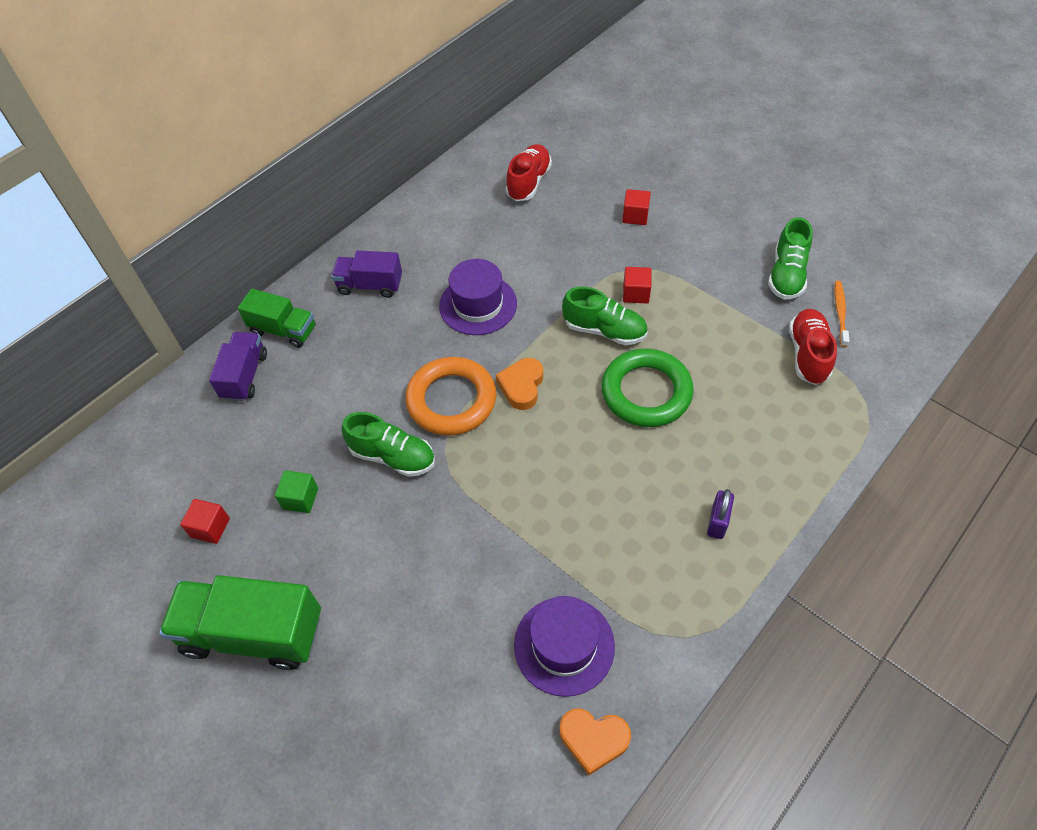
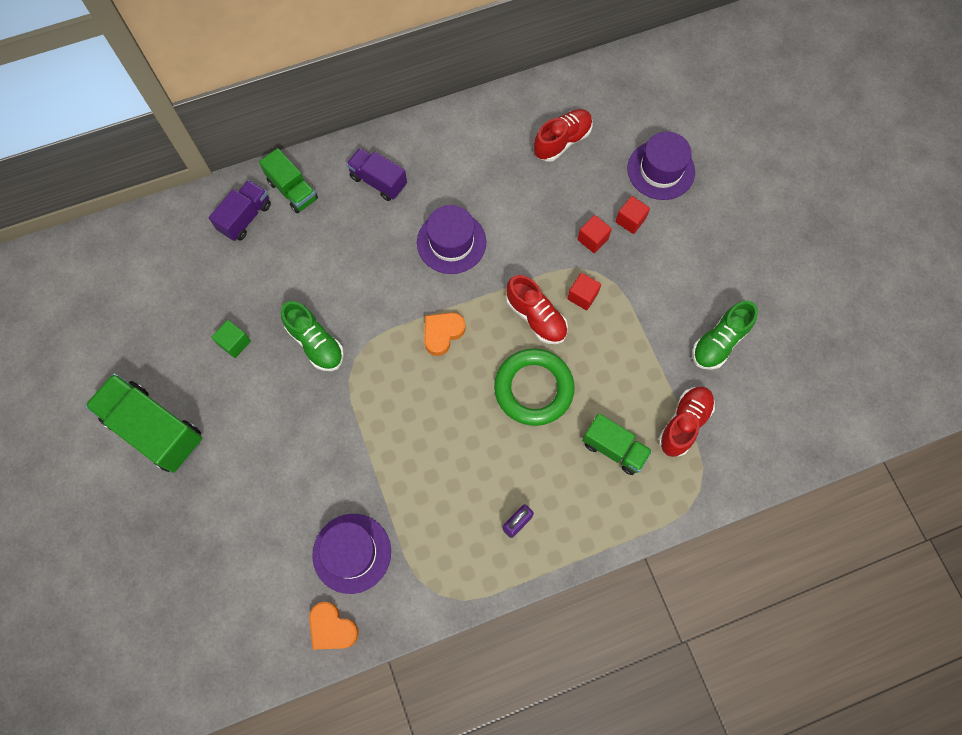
camera: 25 degrees right, 15 degrees up
red cube [180,499,230,544] -> red cube moved to [578,215,612,253]
orange ring [405,357,496,436] -> none
green shoe [562,287,647,345] -> red shoe [506,275,568,344]
orange toothbrush [835,281,850,347] -> none
none -> green truck [582,413,652,475]
none -> purple hat [628,132,695,200]

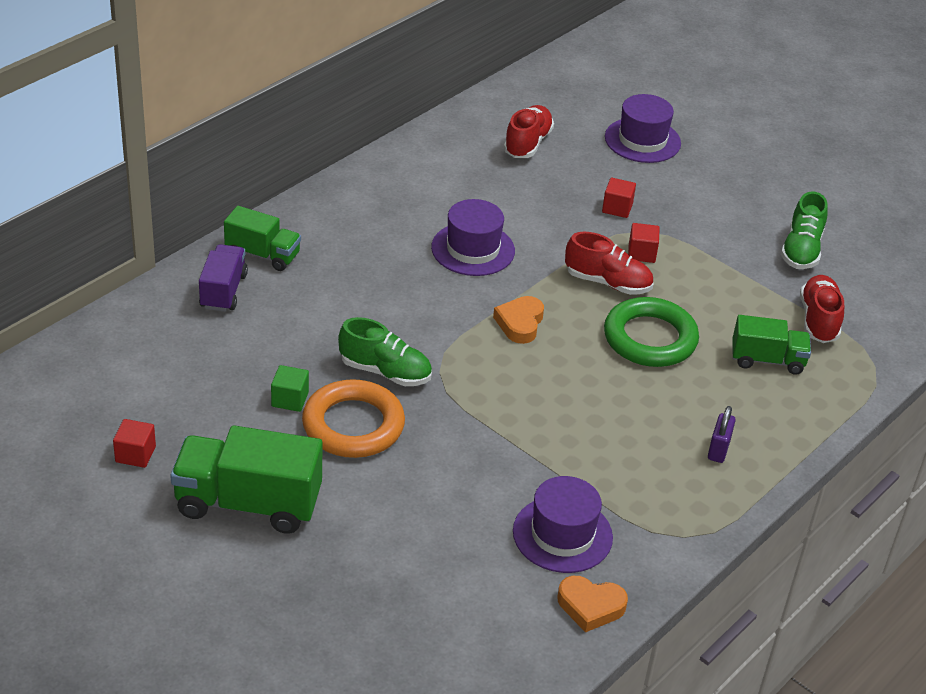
camera: 30 degrees left, 30 degrees down
purple truck [346,148,407,201] -> none
red cube [616,196,650,234] -> red cube moved to [113,419,156,468]
none -> orange ring [302,379,405,458]

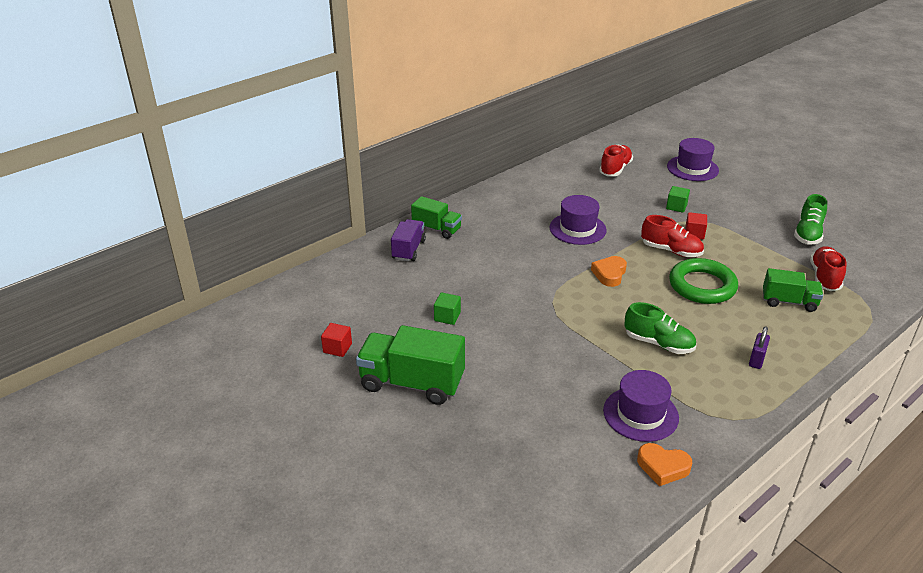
camera: 10 degrees right, 5 degrees down
orange ring [302,379,405,458] -> none
green shoe [338,317,432,386] -> green shoe moved to [624,302,696,354]
red cube [602,178,636,218] -> green cube [666,186,690,213]

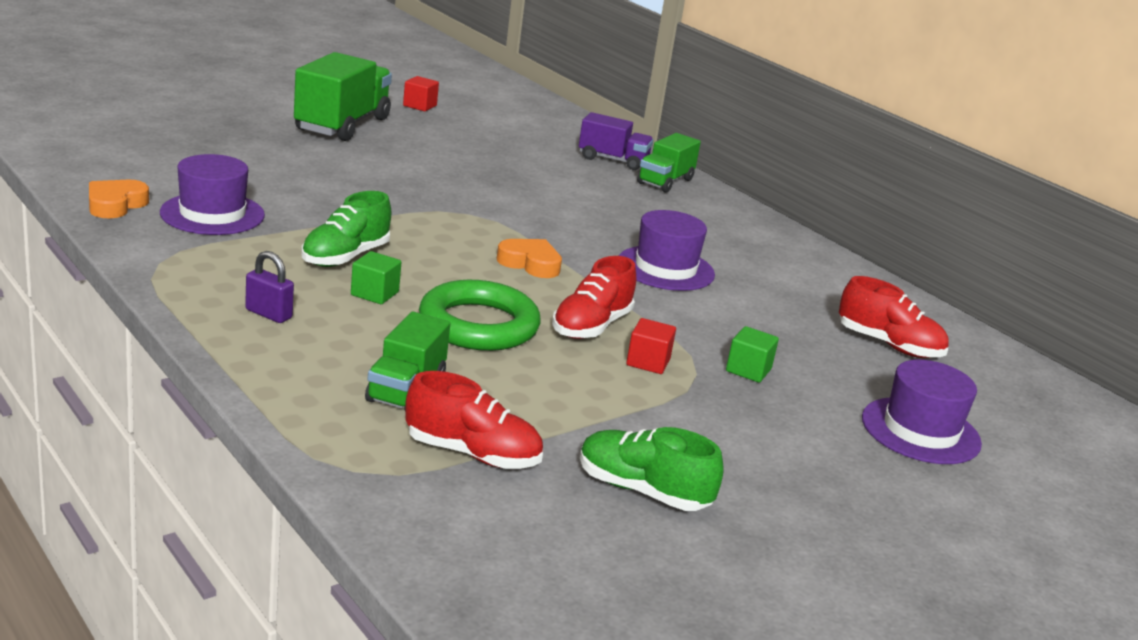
camera: 90 degrees right, 10 degrees down
green cube [434,292,461,325] -> green cube moved to [351,251,401,304]

